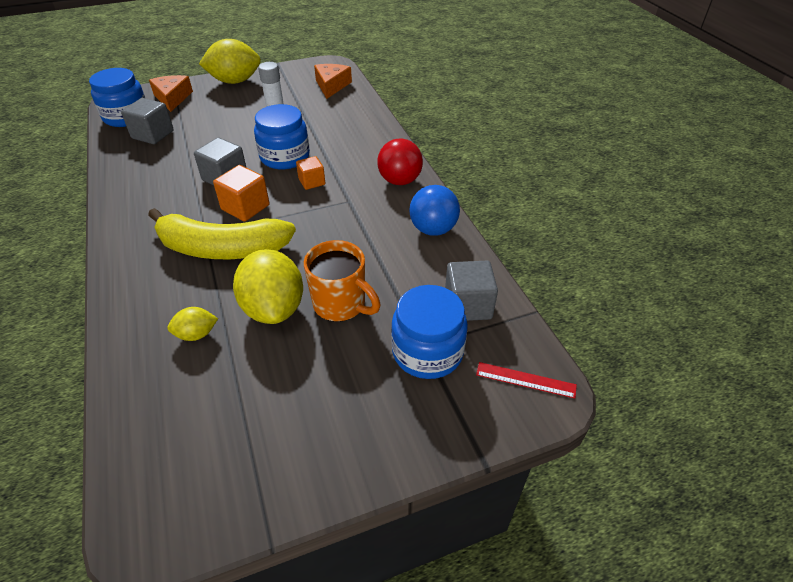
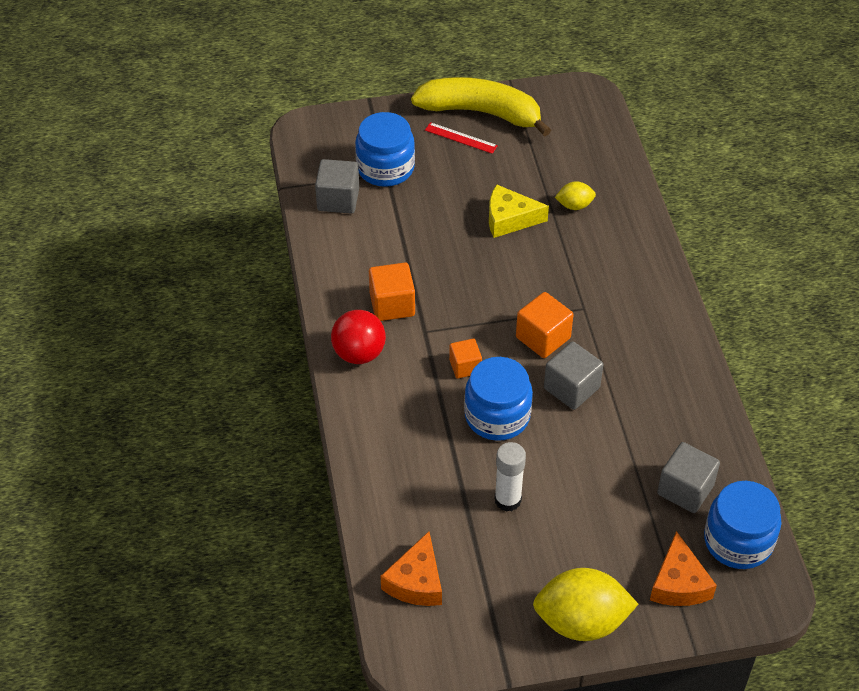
camera: 170 degrees left, 5 degrees up
yellow banana [148,208,296,259] -> yellow banana moved to [411,77,551,136]
yellow lemon [233,249,303,324] -> yellow cheese [489,184,549,238]
orange mug [304,240,381,322] -> none
blue ball [409,185,460,236] -> none
red ruler [476,362,577,398] -> red ruler moved to [425,122,498,154]
none -> orange cube [369,263,415,321]

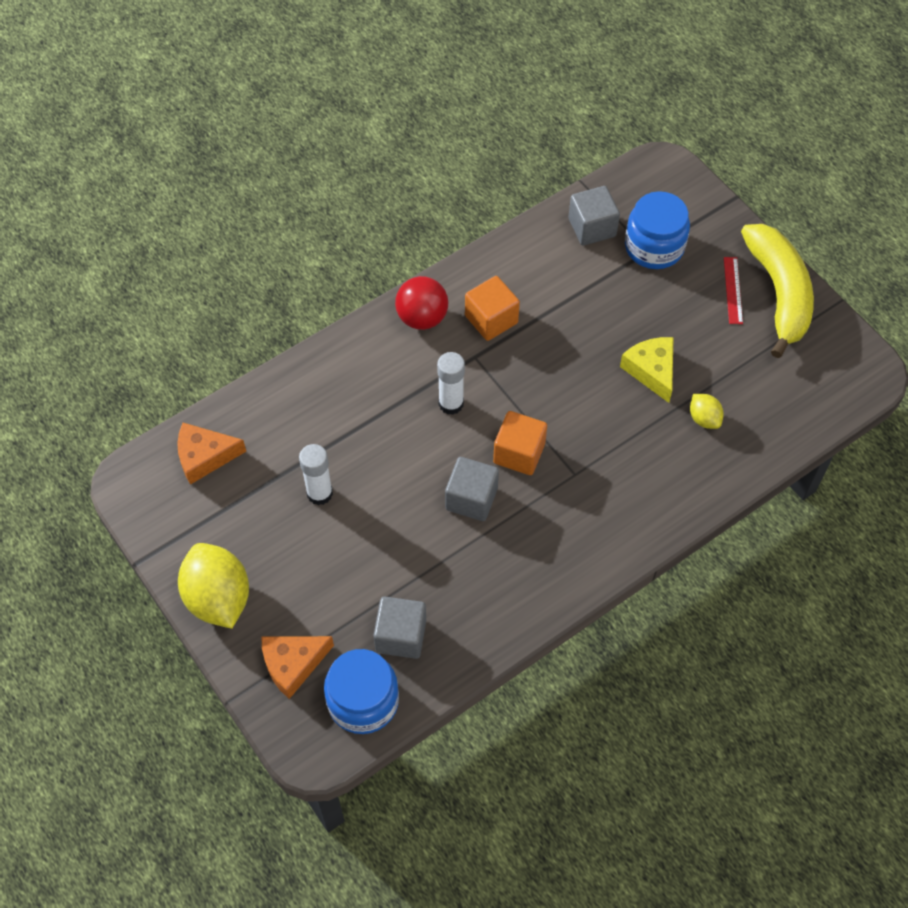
camera: 65 degrees right, 10 degrees up
orange cube [449,339,482,379] -> white glue stick [437,352,465,415]
blue jar [464,357,533,441] -> none

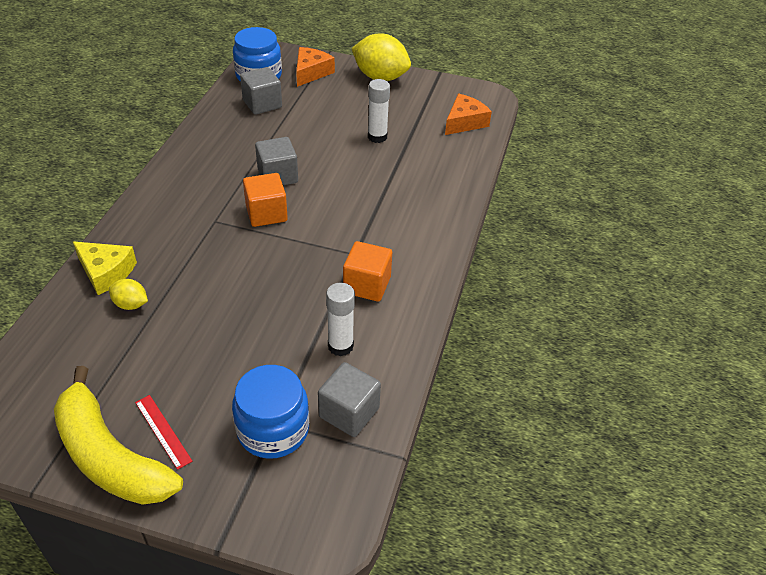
camera: 140 degrees right, 15 degrees down
red ball [395,276,448,330] -> none
white glue stick [437,352,465,415] -> white glue stick moved to [326,283,355,356]
yellow cheese [620,337,674,403] -> yellow cheese moved to [73,241,137,295]

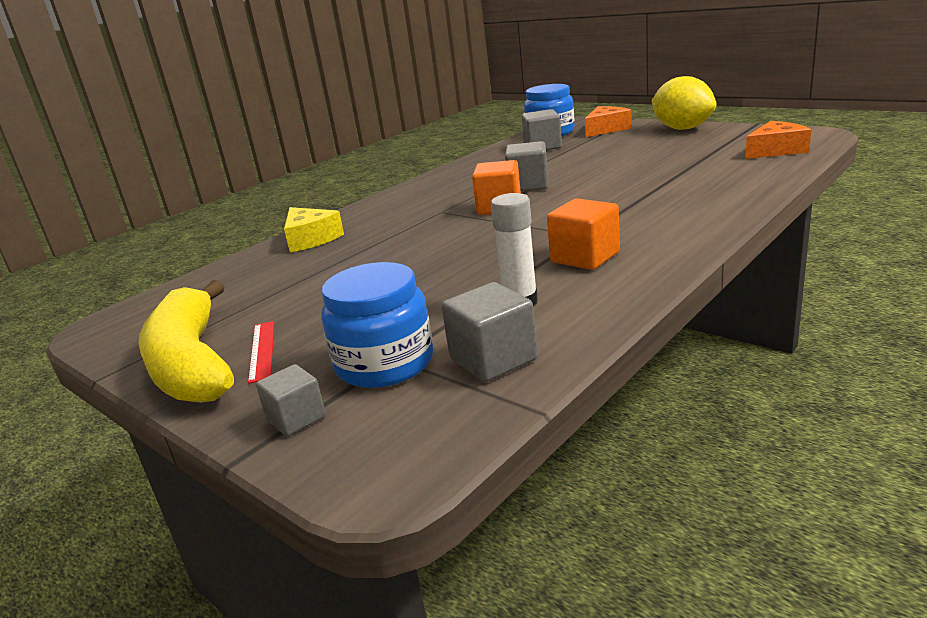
camera: 30 degrees right, 20 degrees down
yellow lemon [109,279,148,310] -> none
white glue stick [368,79,390,143] -> none
none -> grey cube [256,364,326,436]

